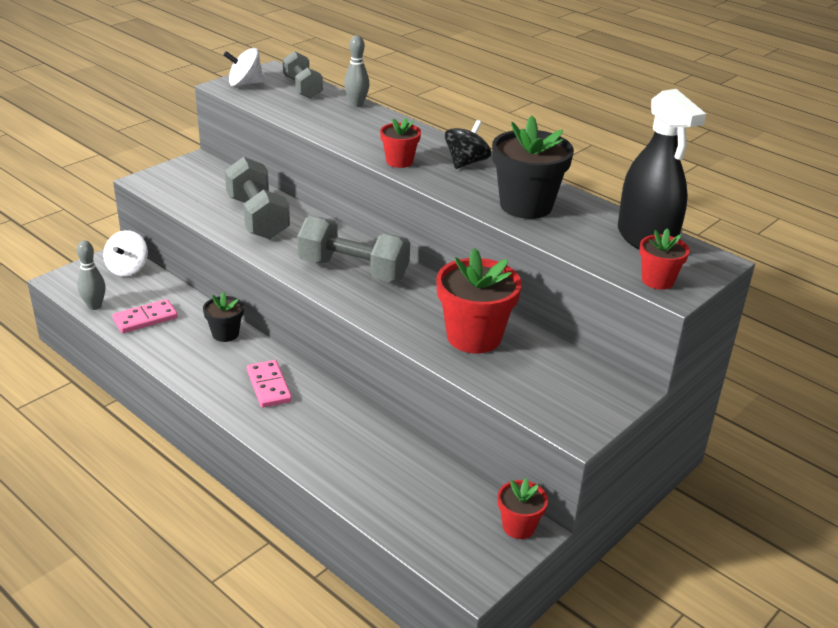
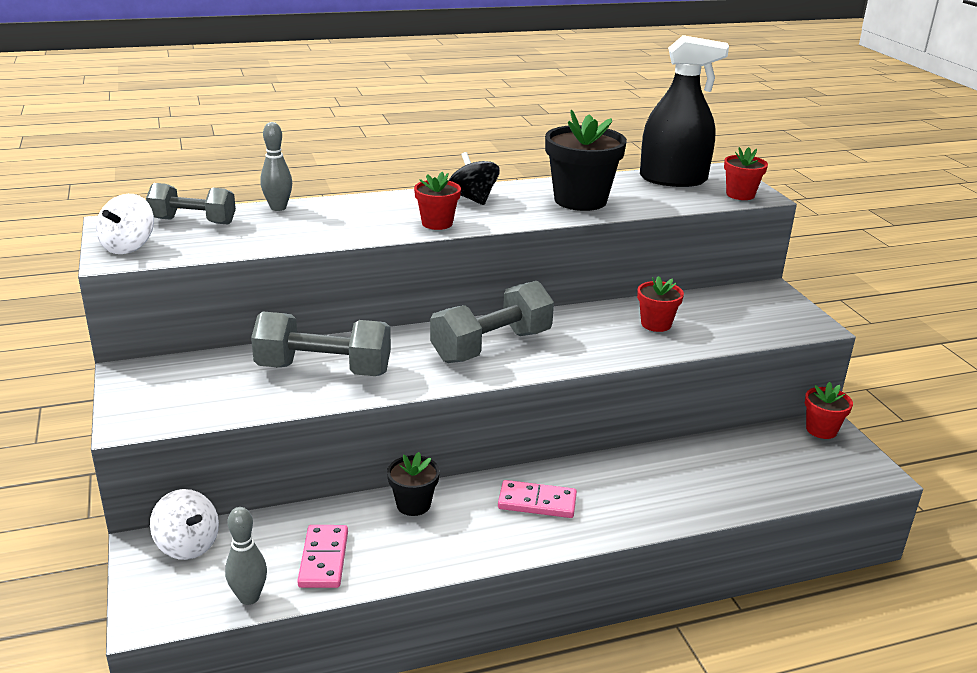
camera: 60 degrees left, 5 degrees down
red flower pot [436,248,522,354] -> red flower pot [637,276,684,332], size x0.55

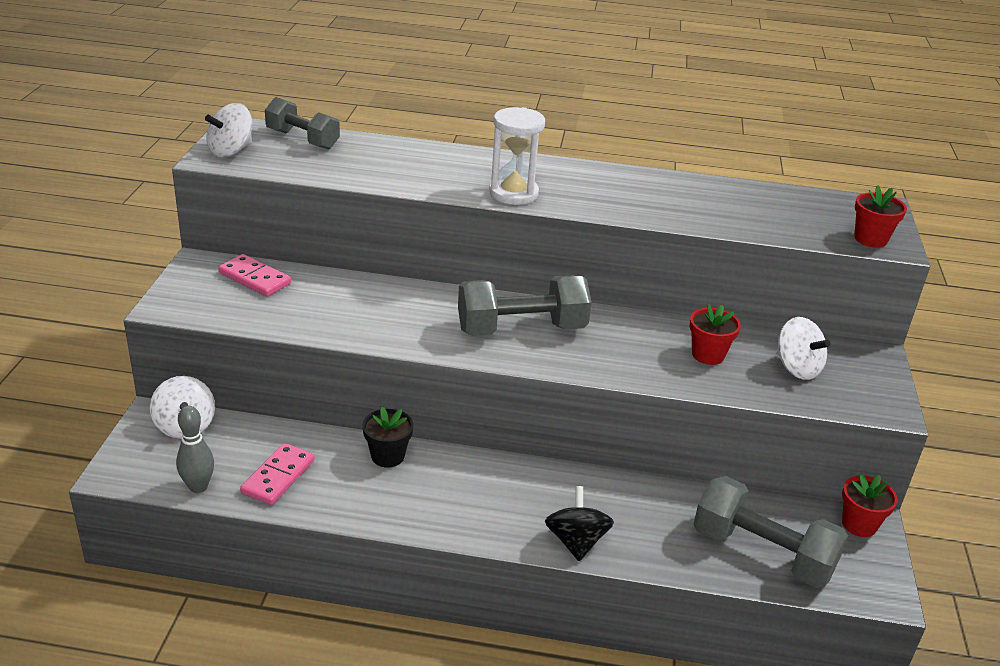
camera: 25 degrees right, 5 degrees up
grey dumbbell [251,311,391,376] -> grey dumbbell moved to [693,476,848,588]
grey bowling pin [260,122,292,211] -> none
red flower pot [414,172,461,230] -> white hourglass [489,107,545,205]
black spinning top [448,152,500,205] -> black spinning top moved to [545,486,614,561]
pink domino [498,480,577,518] -> pink domino moved to [219,254,291,297]
black flower pot [545,110,627,211] -> none
black spray bottle [640,35,729,187] -> none
none -> white spinning top [777,317,831,380]

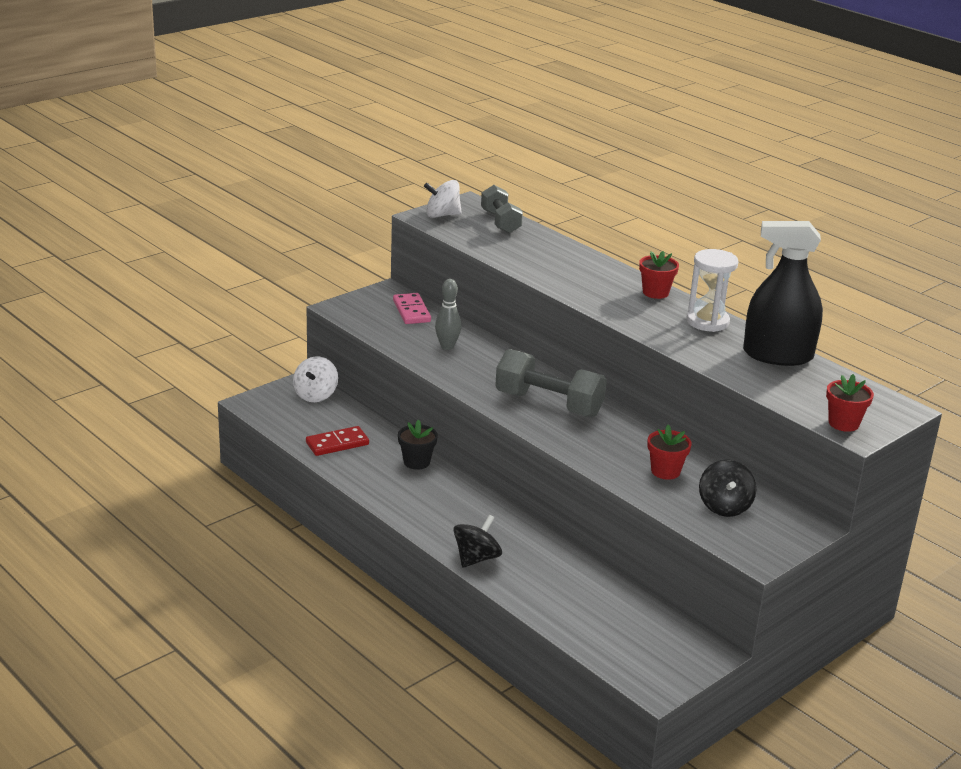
camera: 40 degrees right, 5 degrees down
grey bowling pin [176,406,214,493] -> grey bowling pin moved to [435,279,461,350]
pink domino [240,443,315,505] -> red domino [306,426,369,456]
white hourglass [489,107,545,205] -> white hourglass moved to [686,249,738,332]
grey dumbbell [693,476,848,588] -> none
white spinning top [777,317,831,380] -> black spinning top [699,460,756,517]
red flower pot [842,473,898,537] -> red flower pot moved to [639,251,679,299]
none -> black spray bottle [743,221,823,366]

